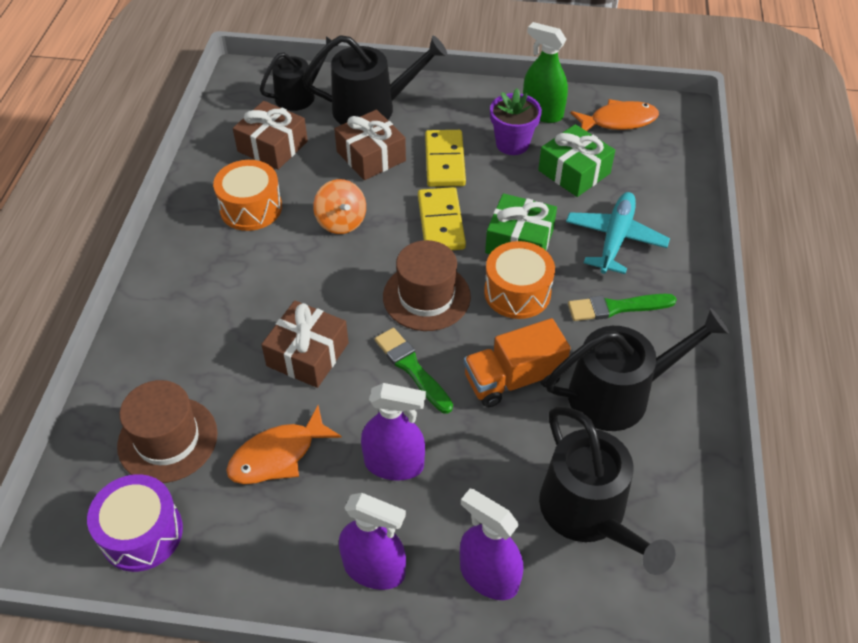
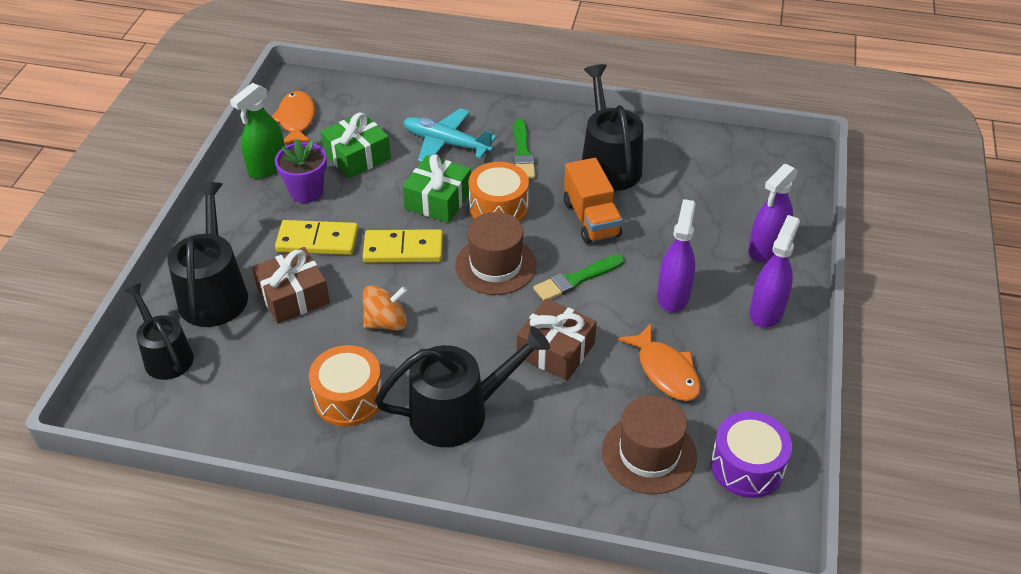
camera: 85 degrees left, 5 degrees down
brown gift [233,101,308,170] -> none
black watering can [539,406,675,575] -> black watering can moved to [375,326,550,447]

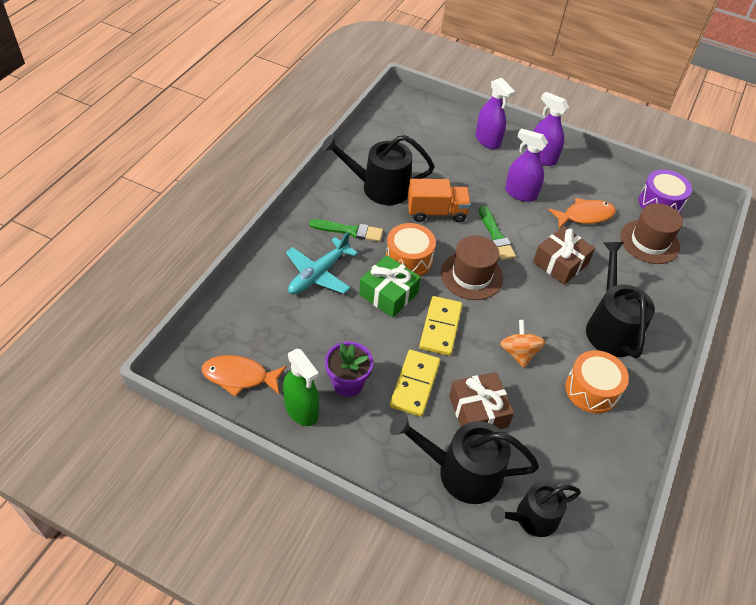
camera: 80 degrees left, 5 degrees up
green gift [321,112,391,179] -> none

